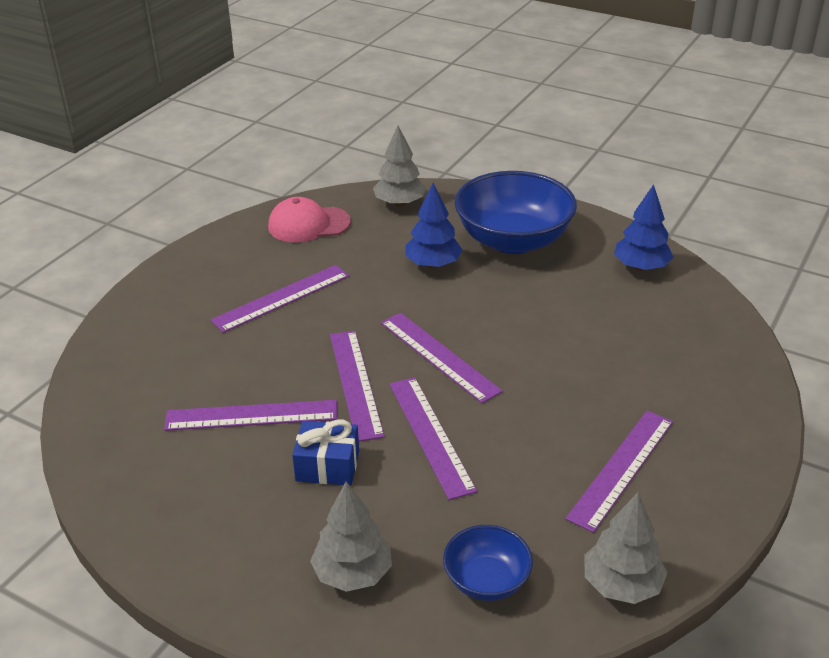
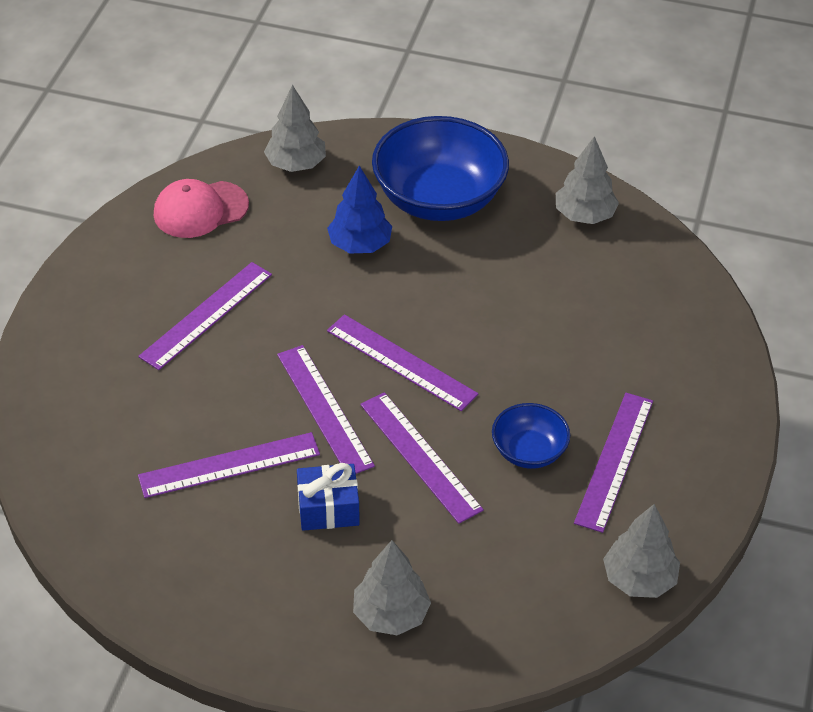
camera: 15 degrees left, 10 degrees up
blue bowl [443,525,533,601] -> blue bowl moved to [492,403,570,469]
blue tree [614,184,673,271] -> grey tree [556,136,619,224]

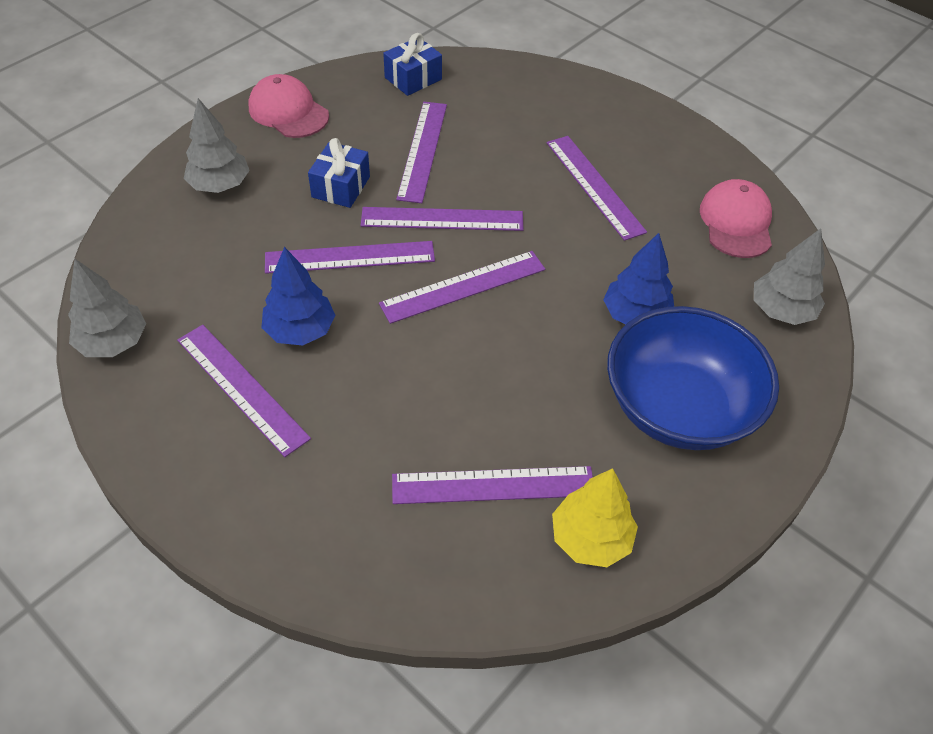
camera: 115 degrees right, 5 degrees up
blue bowl [492,403,570,469] -> blue tree [261,247,336,345]
grey tree [556,136,619,224] -> yellow tree [552,468,638,567]
none -> pink cap [249,74,329,138]
none -> blue gift [383,33,442,96]
none -> purple ruler [392,466,593,504]

